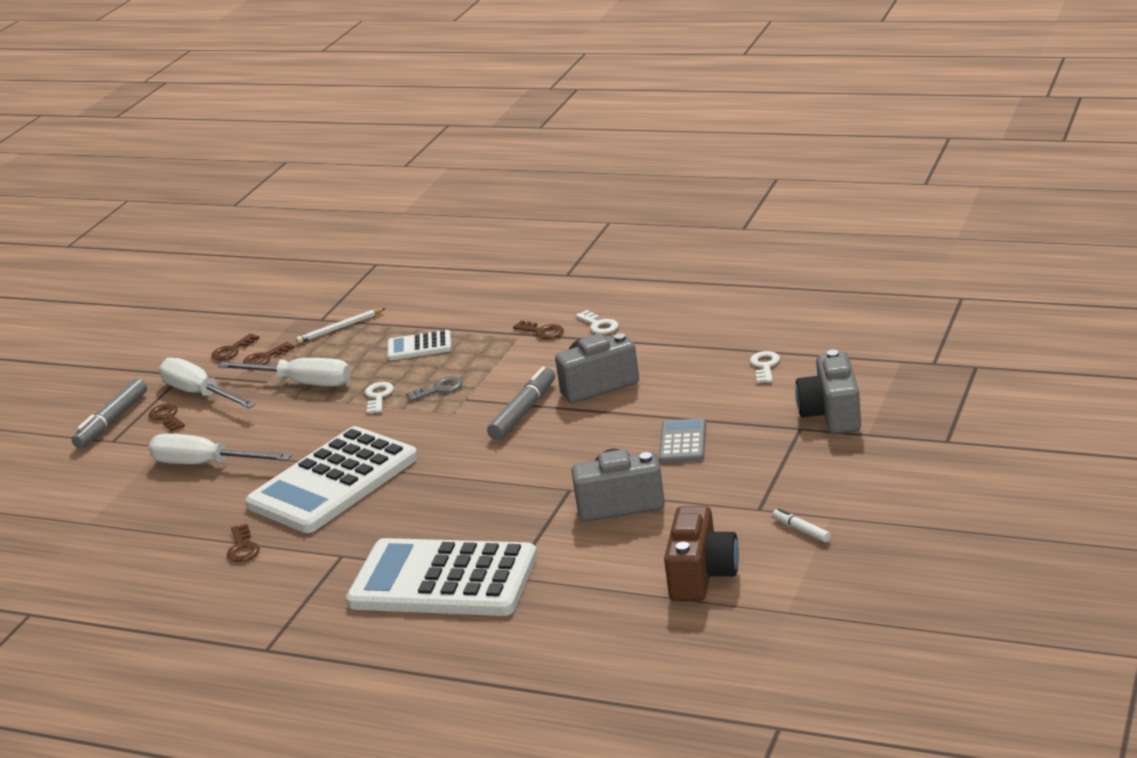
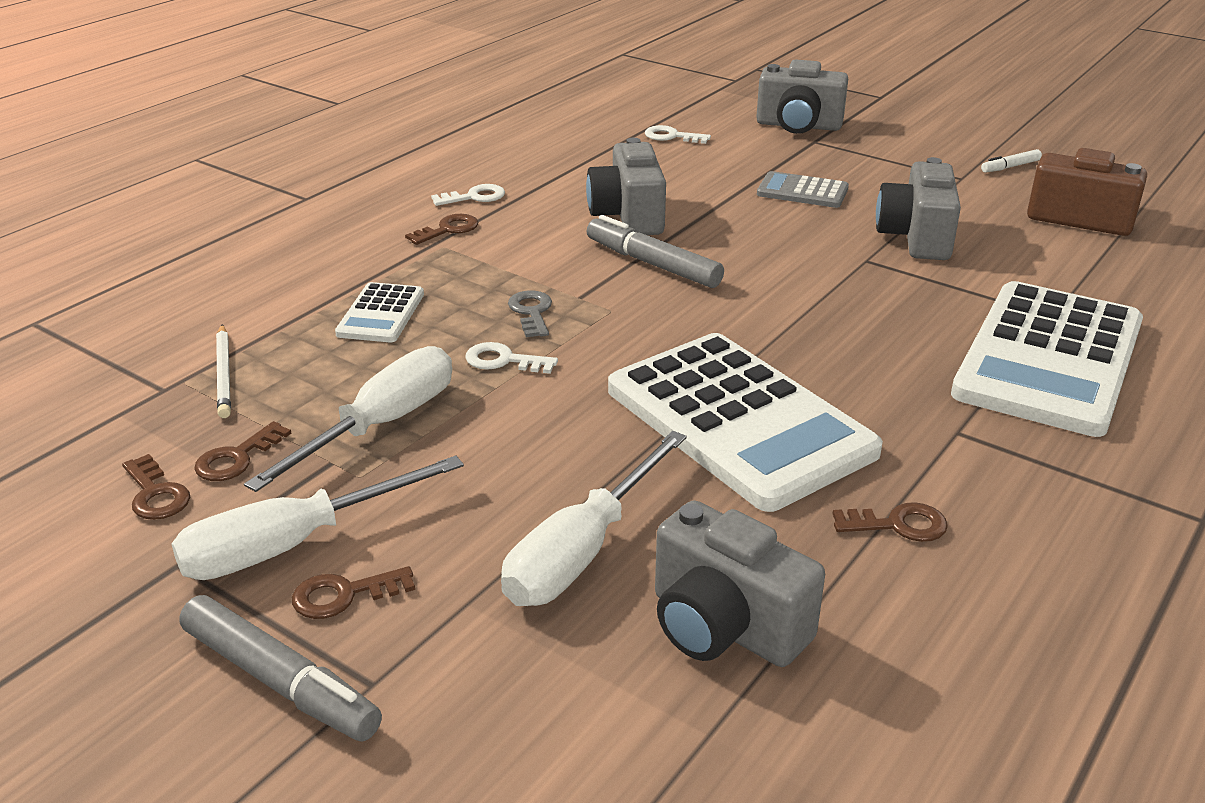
camera: 80 degrees left, 5 degrees up
brown key [243,342,295,365] -> brown key turned 60 degrees clockwise [194,421,291,481]
none -> grey camera [655,500,825,667]

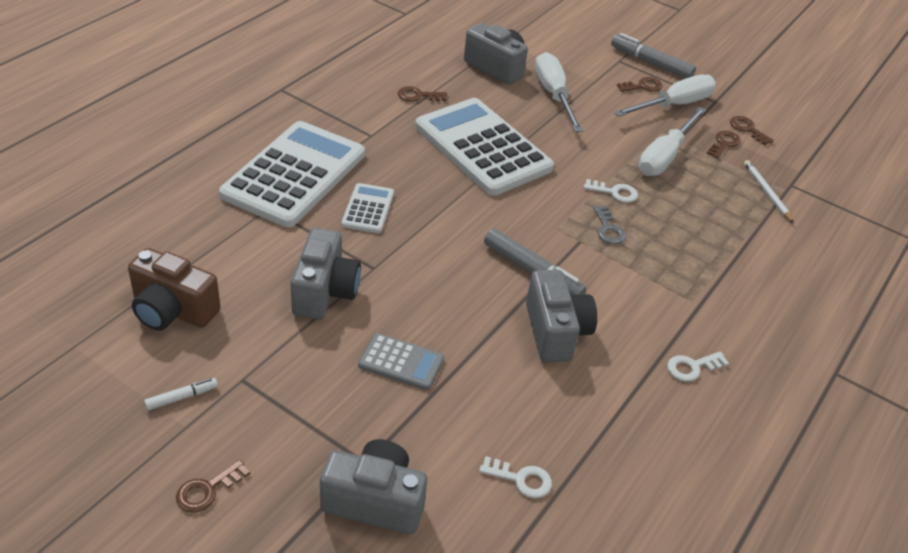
camera: 175 degrees right, 10 degrees up
white calculator [335,282,424,342] -> white calculator moved to [342,183,394,233]
brown key [405,214,478,245] -> brown key moved to [176,459,250,513]
white screwdriver [501,431,687,606] -> white screwdriver turned 45 degrees counterclockwise [535,52,583,132]

